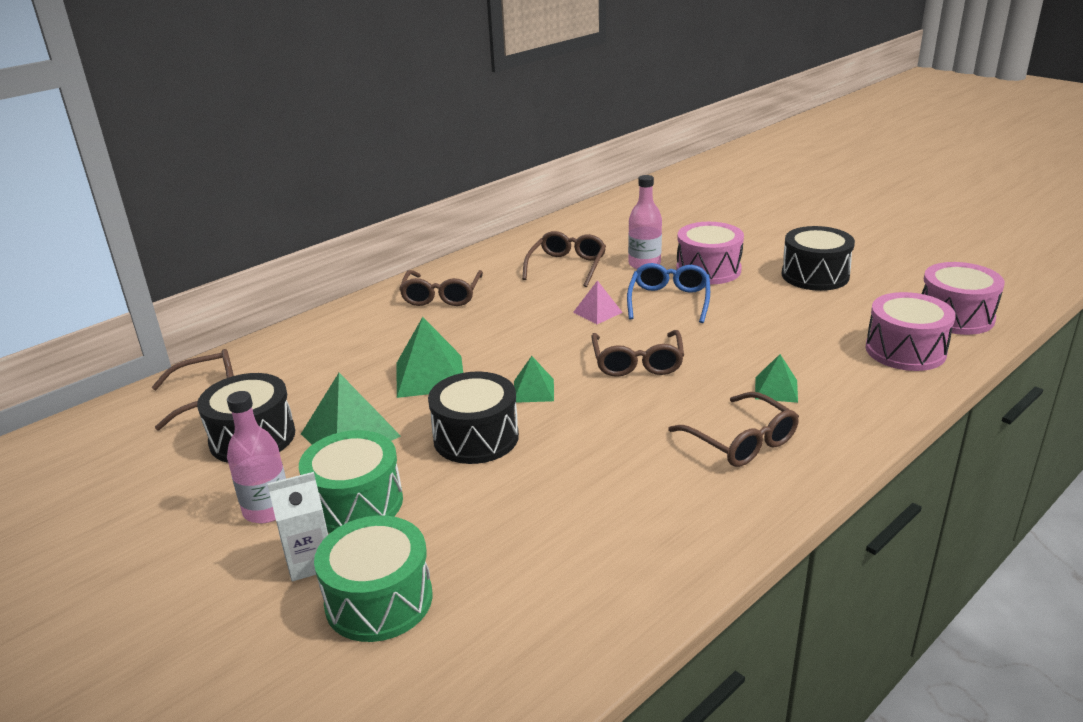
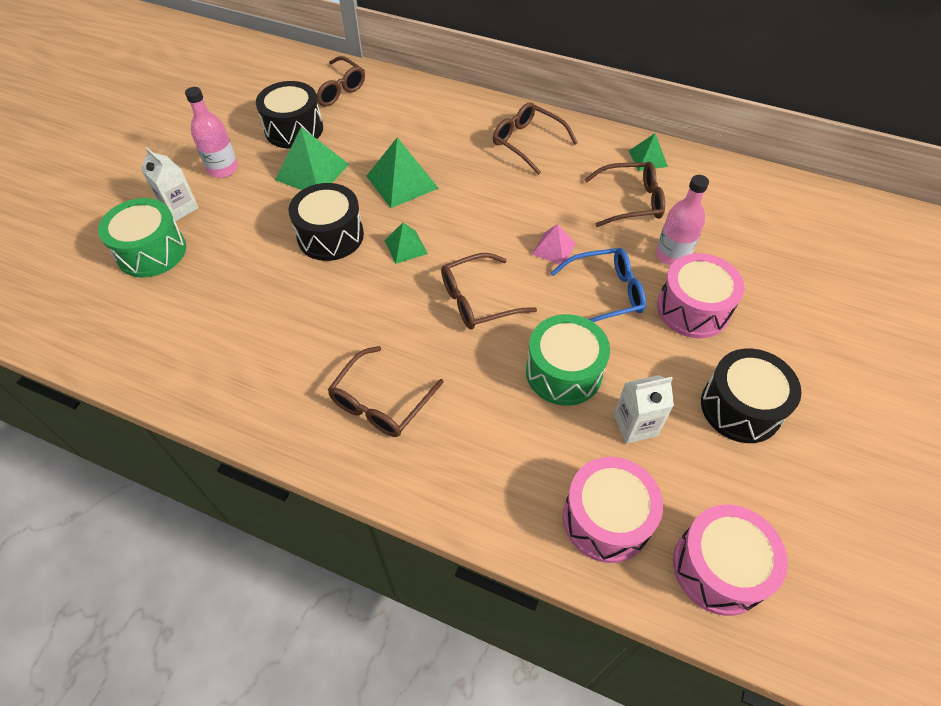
camera: 65 degrees right, 25 degrees up
green drum [299,430,403,533] -> green drum moved to [526,314,610,406]
brown glasses [399,270,483,306] -> brown glasses turned 60 degrees clockwise [493,102,578,175]
green pyramid [755,354,798,403] -> green pyramid moved to [629,133,668,171]
none -> white carton [614,375,674,444]

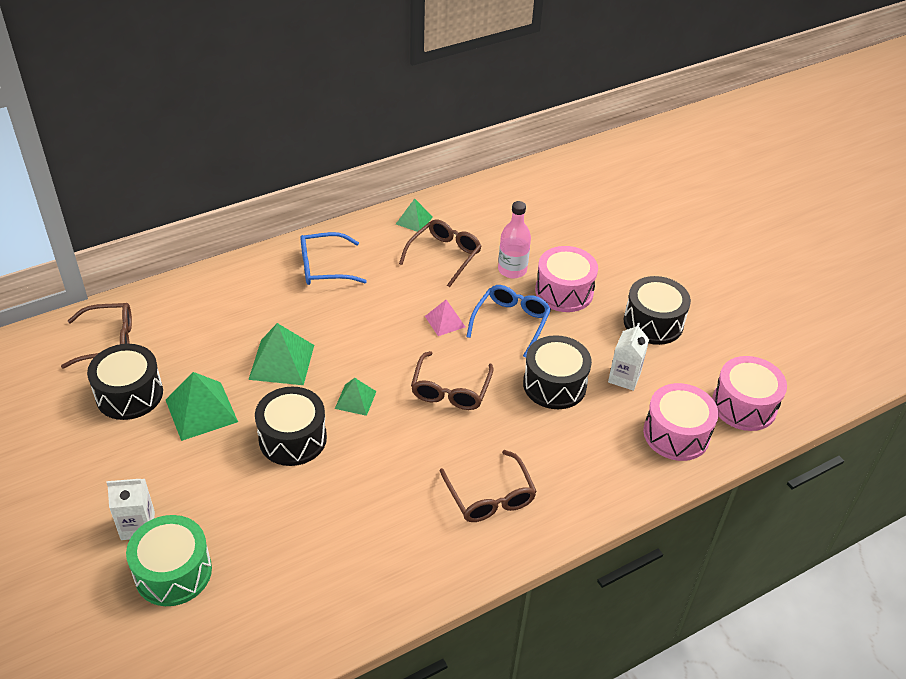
camera: 55 degrees left, 10 degrees down
pink bottle [185,87,238,178] -> none
brown glasses [493,102,578,175] -> blue glasses [300,232,367,285]
green drum [526,314,610,406] -> black drum [523,335,592,409]

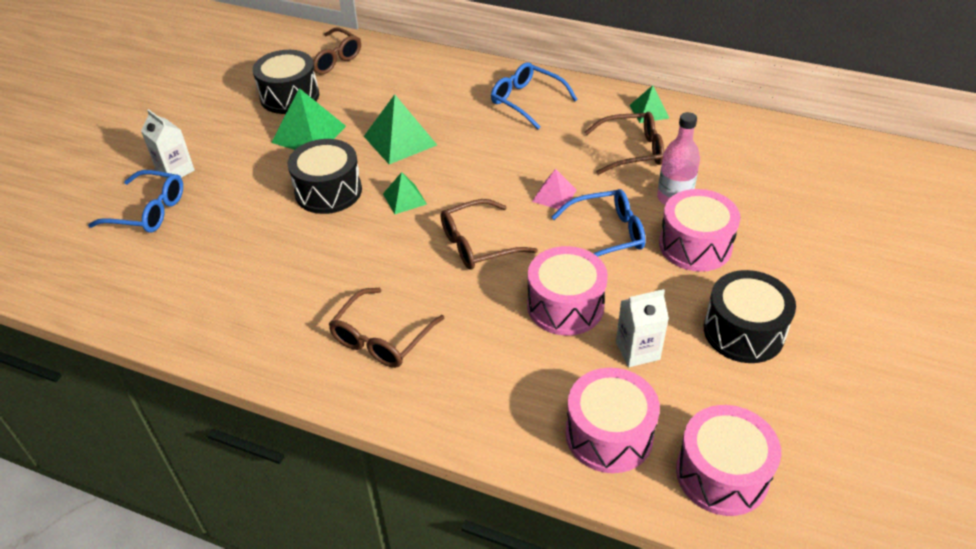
camera: 55 degrees right, 0 degrees up
green drum [126,515,212,606] -> blue glasses [88,170,183,233]
black drum [523,335,592,409] -> pink drum [527,246,608,336]

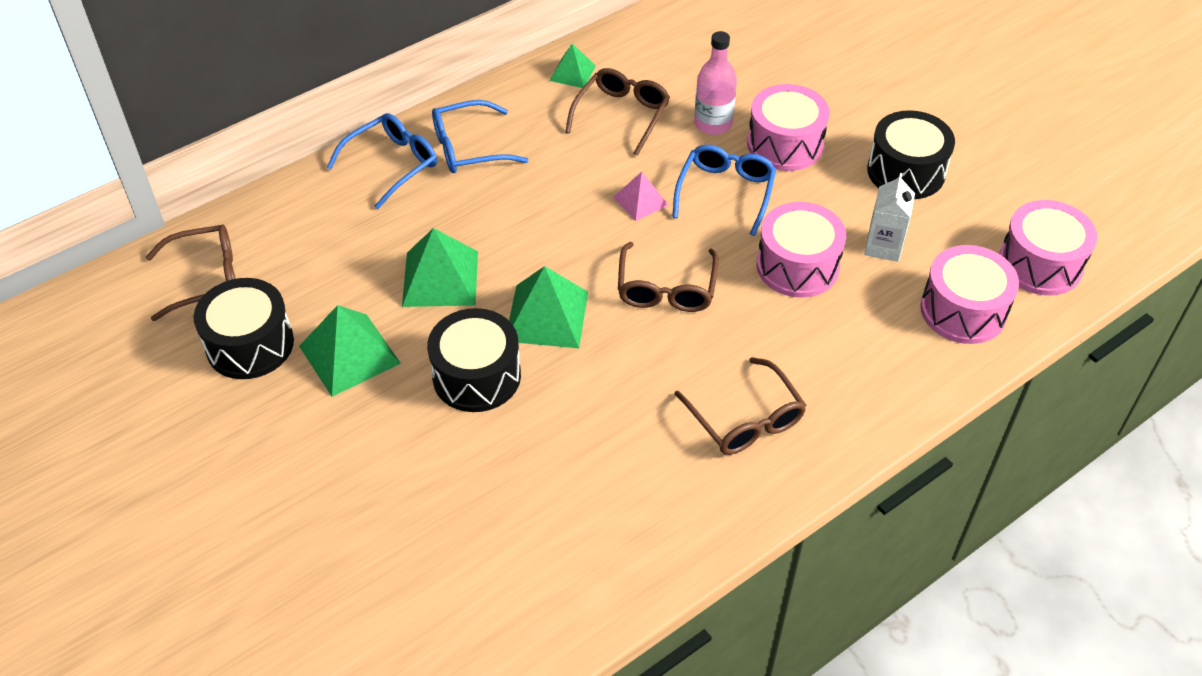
camera: 60 degrees left, 5 degrees up
blue glasses [88,170,183,233] -> blue glasses moved to [326,113,437,209]
white carton [141,109,195,179] -> none
green pyramid [383,172,427,214] -> green pyramid [509,266,588,348], size x1.71

